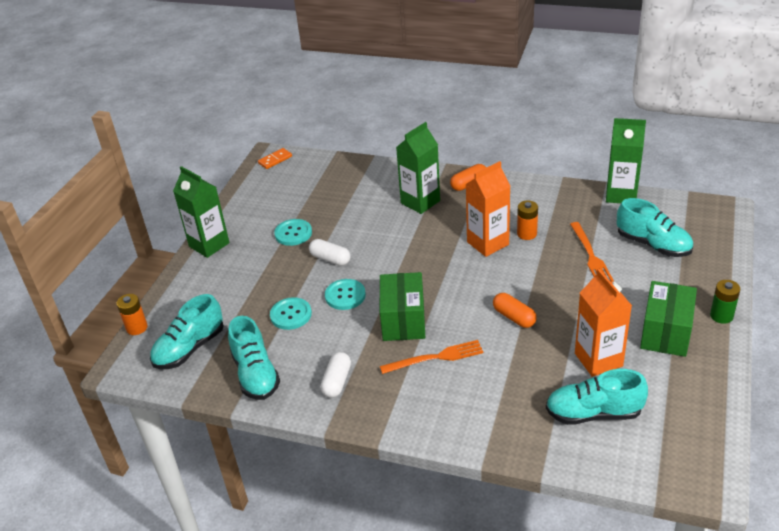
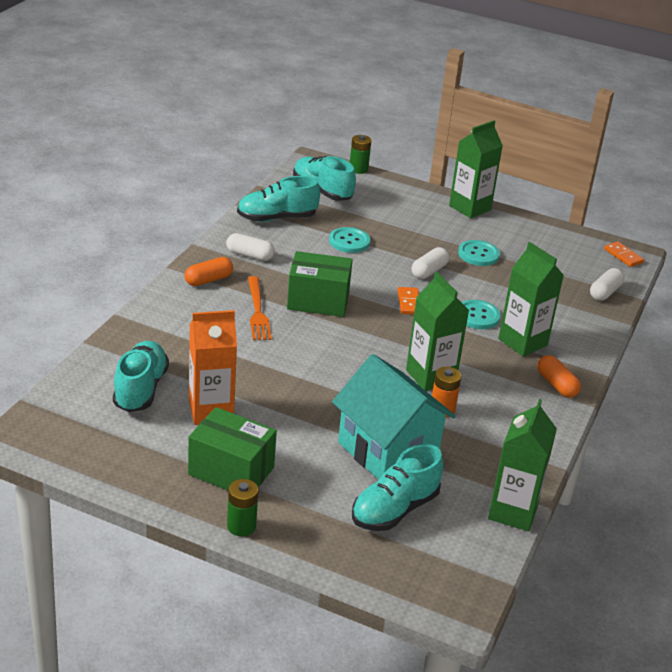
camera: 90 degrees right, 5 degrees down
orange battery [117,294,148,335] -> green battery [350,135,371,174]
turquoise button [325,279,366,310] -> turquoise button moved to [461,300,501,329]
orange carton [465,161,511,257] -> green carton [406,272,469,391]
orange capsule [493,293,537,328] -> orange capsule moved to [185,257,233,286]
orange fork [570,222,614,282] -> turquoise house [332,354,456,480]
none -> orange domino [398,287,419,314]
none -> white capsule [590,268,624,301]

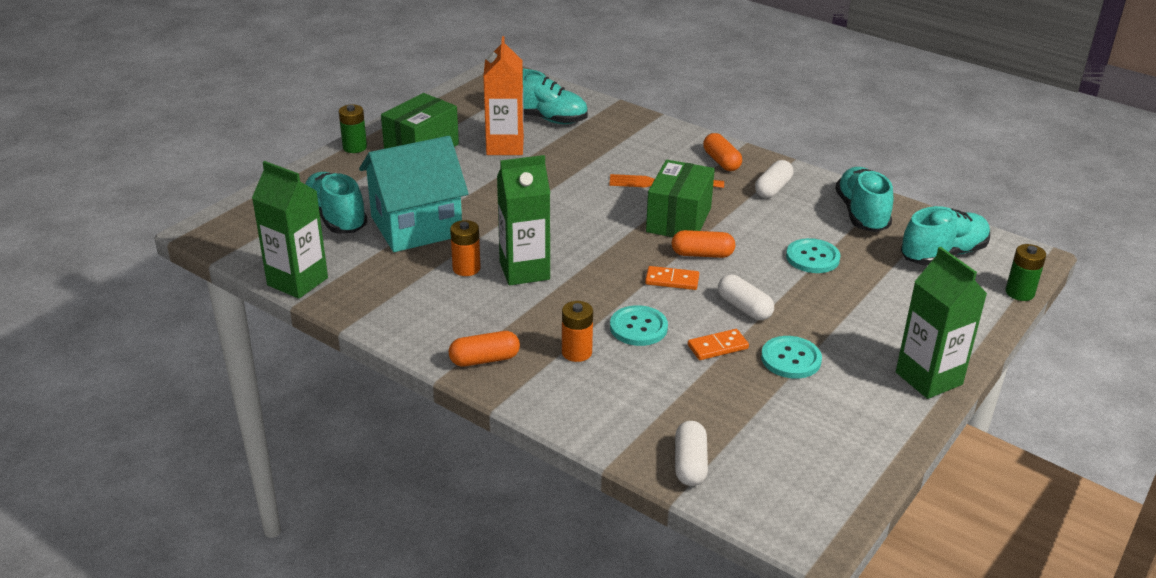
camera: 105 degrees right, 0 degrees up
green carton [498,242,564,357] -> orange battery [562,301,593,362]
white capsule [590,268,624,301] -> white capsule turned 45 degrees clockwise [675,421,708,486]
orange domino [604,241,644,267] -> orange domino moved to [688,329,749,360]
none -> orange capsule [671,230,735,258]

